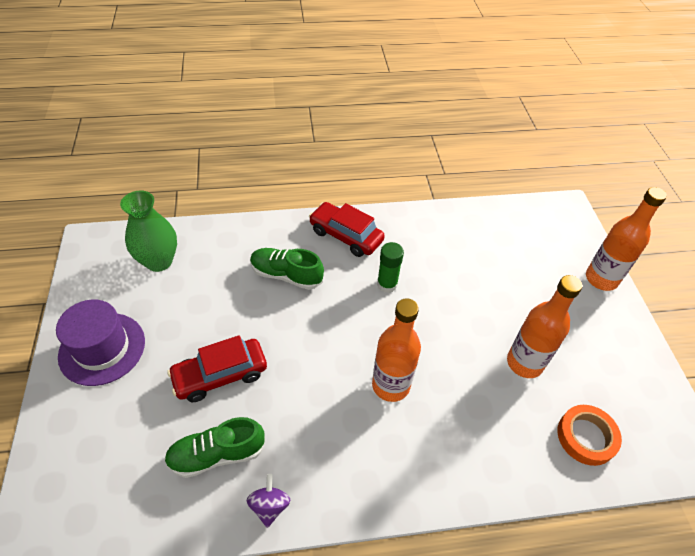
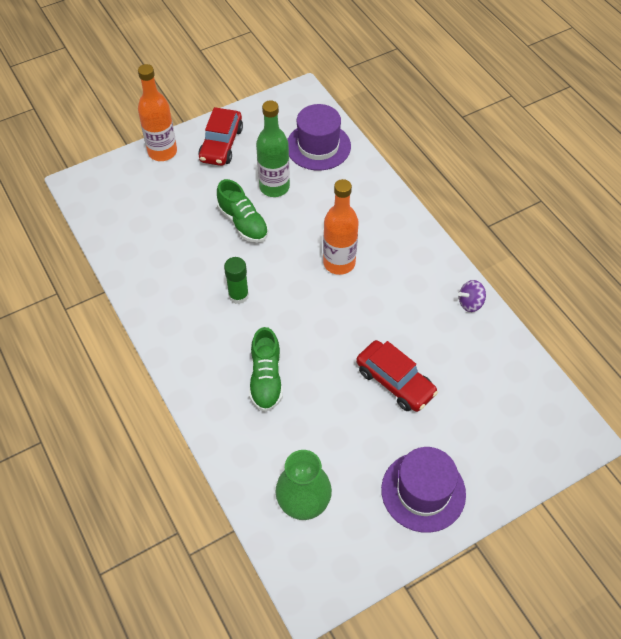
camera: 110 degrees left, 5 degrees up
green shoe [164,417,265,478] -> green shoe moved to [217,179,269,243]
red car [309,202,385,257] -> red car moved to [198,107,243,166]
orange bottle [507,275,582,378] -> green bottle [256,100,290,197]
orange tape [557,405,622,466] -> purple hat [287,104,351,171]

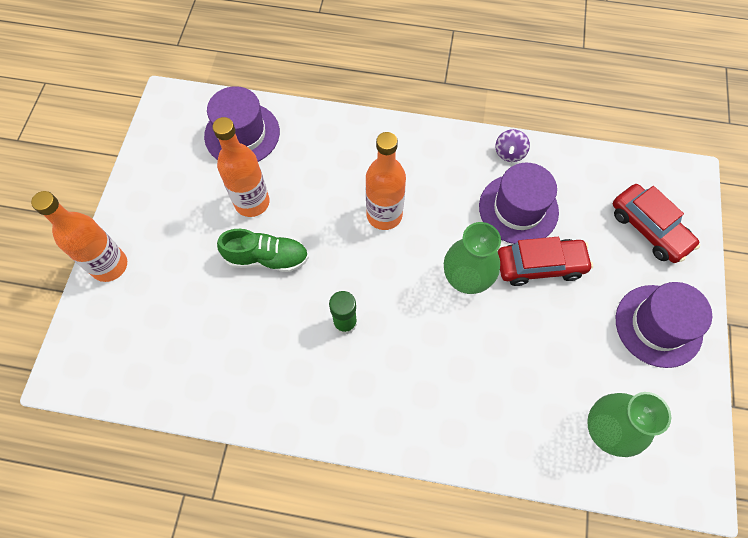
camera: 50 degrees left, 10 degrees up
red car [198,107,243,166] -> red car moved to [613,184,700,263]
green shoe [249,327,283,412] -> none
green bottle [256,100,290,197] -> orange bottle [212,117,270,217]
none -> green vase [444,222,501,294]
none -> purple hat [479,163,559,244]

